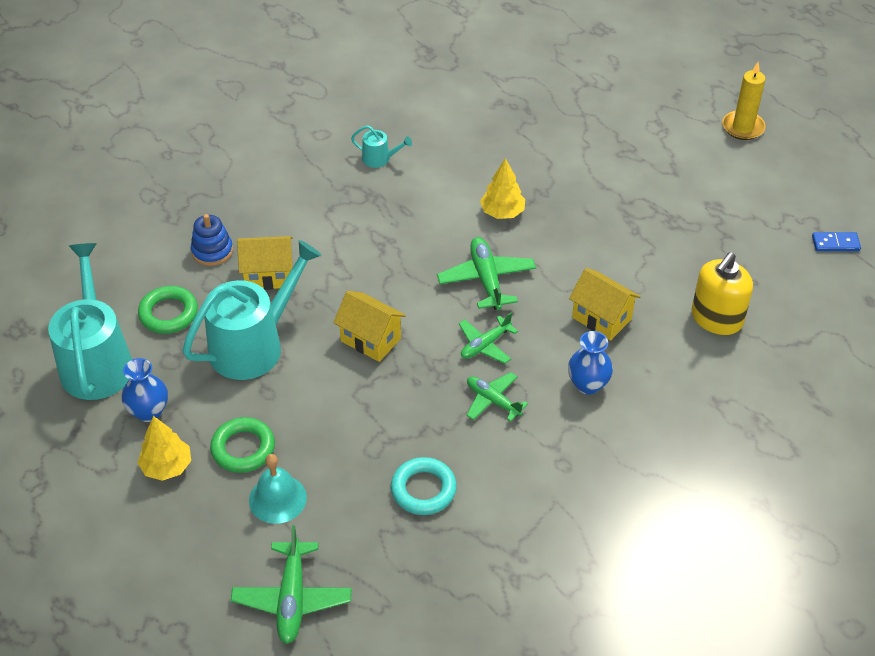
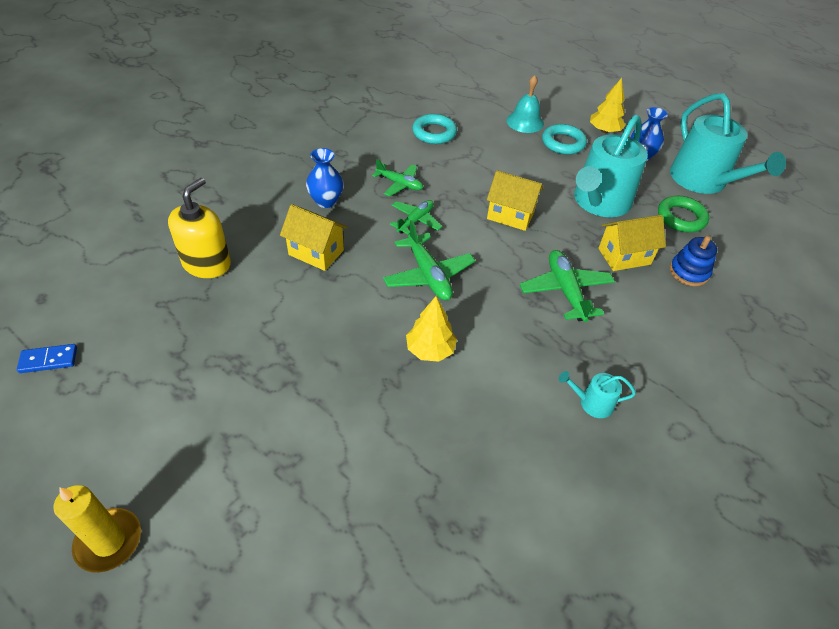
camera: 165 degrees right, 0 degrees up
green ring [210,417,275,473] -> turquoise ring [542,124,587,155]
green plane [231,525,352,644] -> green plane moved to [520,250,615,322]

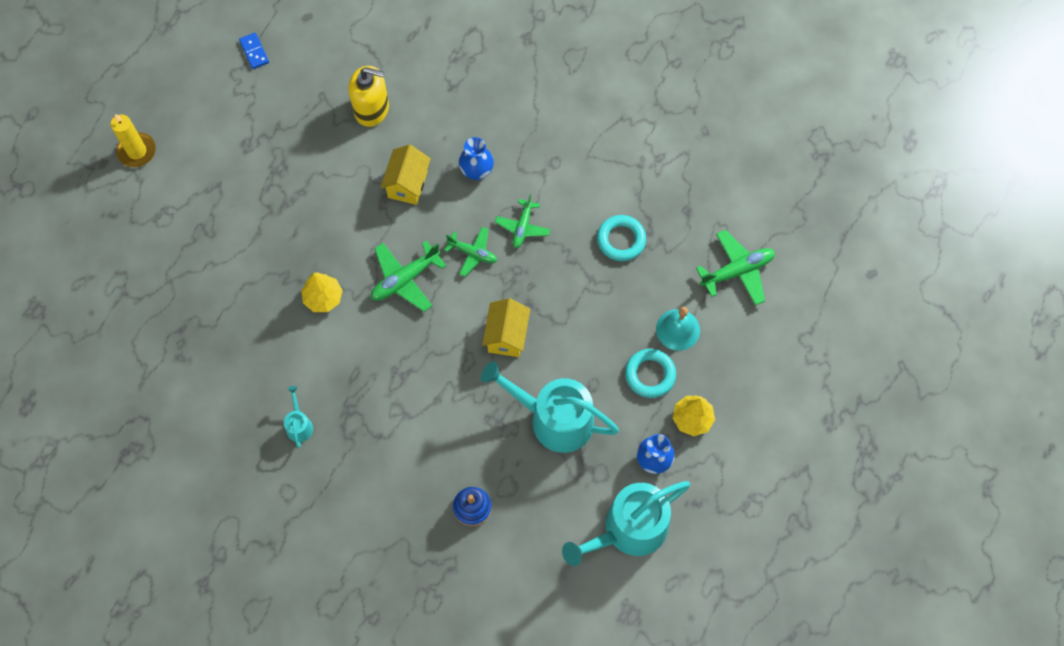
camera: 80 degrees right, 20 degrees up
green plane [520,250,615,322] -> green plane moved to [696,230,775,306]
yellow house [598,215,666,271] -> none
green ring [658,196,709,232] -> none

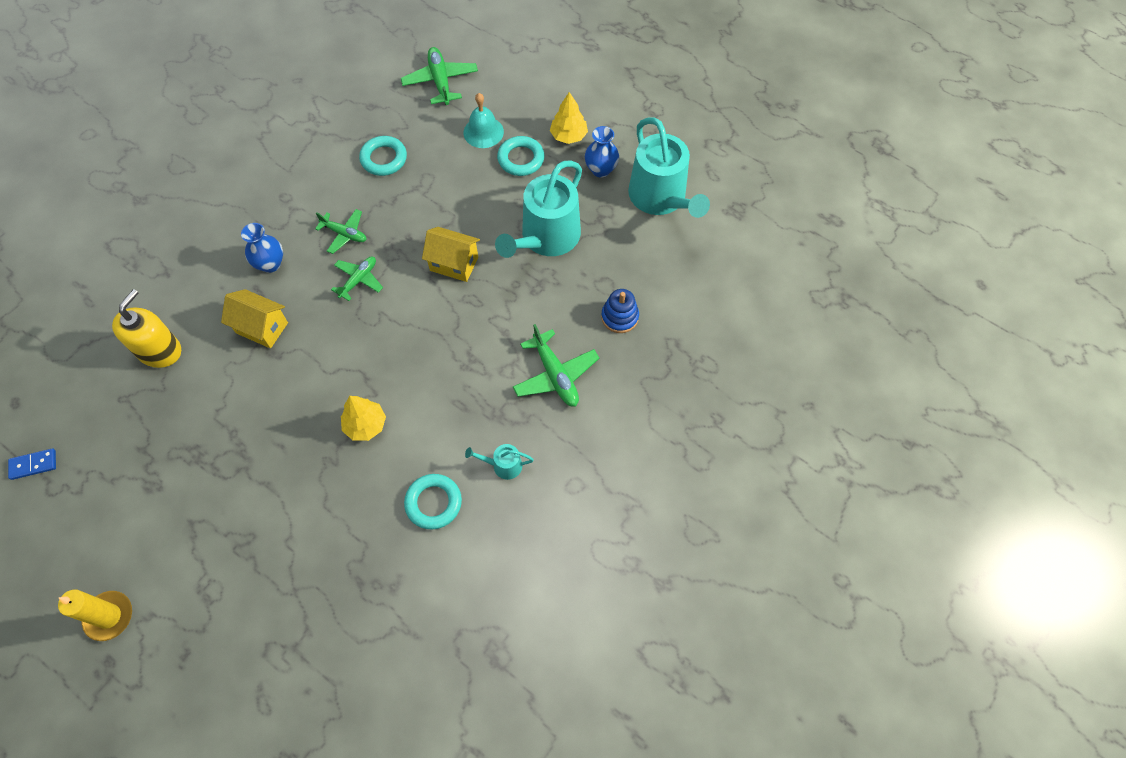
camera: 80 degrees left, 5 degrees down
green plane [371,241,447,312] -> green plane moved to [513,324,599,407]
none -> turquoise ring [404,474,462,529]

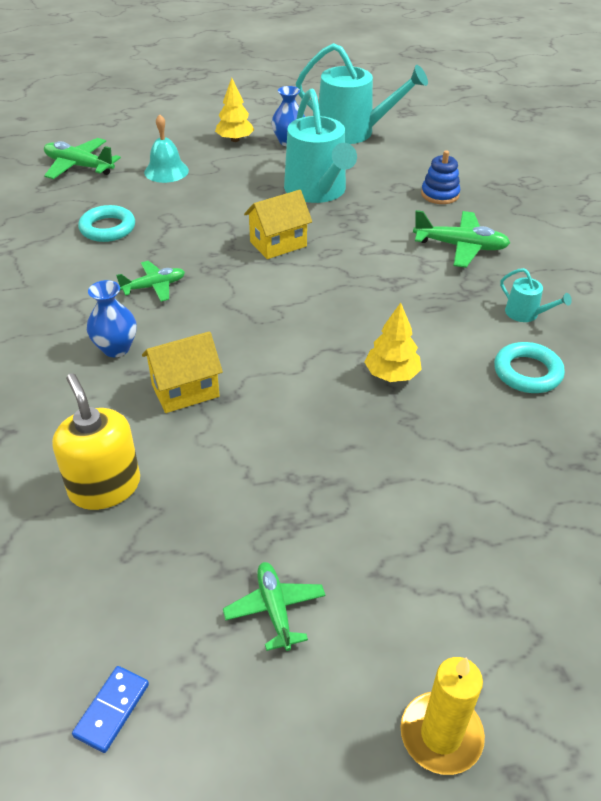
camera: 50 degrees left, 20 degrees down
green plane [331,257,383,301] -> green plane moved to [223,562,326,651]
turquoise watering can [465,444,534,480] -> turquoise watering can turned 90 degrees counterclockwise [500,268,572,322]
turquoise ring [497,136,545,176] -> none

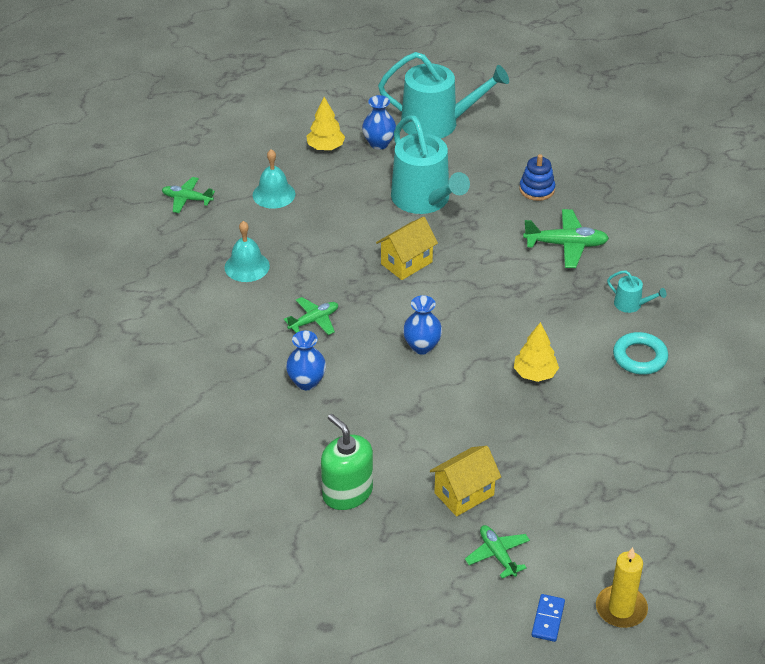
camera: 10 degrees left, 0 degrees up
green plane [44,138,121,179] -> green plane [162,177,215,213], size x0.66
yellow soap dispenser [52,373,140,510] -> green soap dispenser [321,414,373,510]
blue domino [72,666,149,753] -> blue domino moved to [531,594,565,642]
turquoise ring [78,205,135,242] -> turquoise bell [225,221,270,282]
yellow house [142,331,223,413] -> yellow house moved to [430,446,501,516]
none -> blue vase [403,295,442,355]

